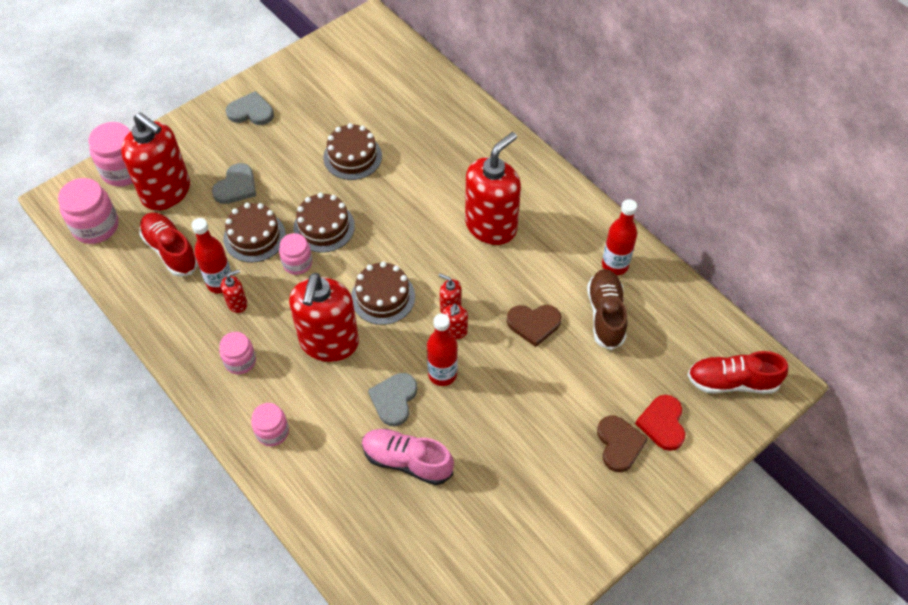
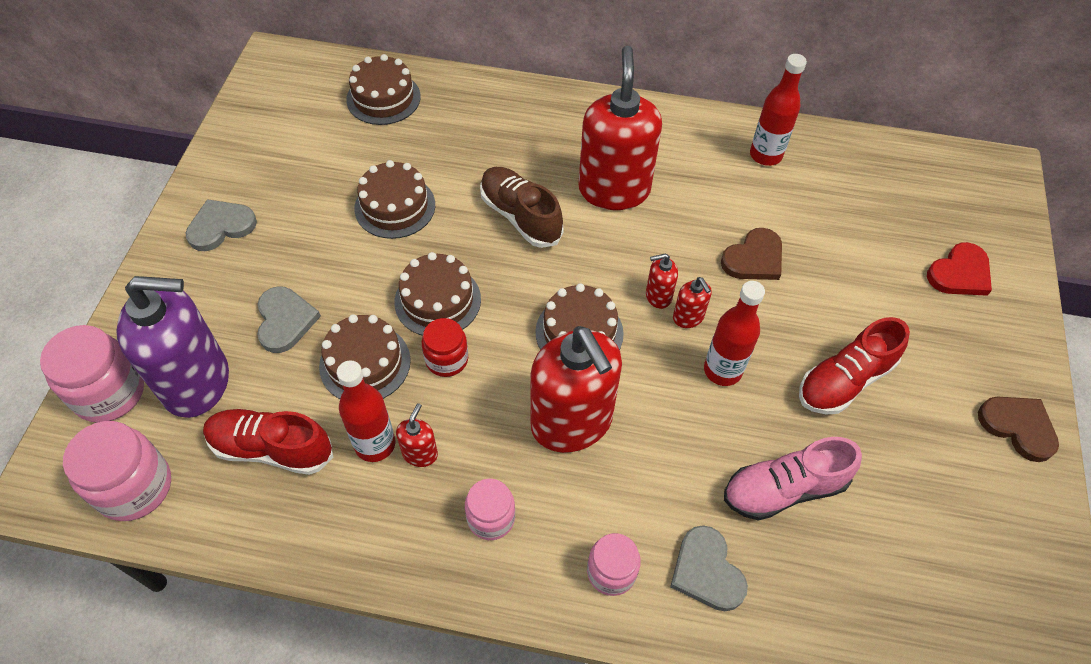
camera: 40 degrees left, 0 degrees up
red soap dispenser [121,113,190,211] -> purple soap dispenser [116,276,229,418]
pink jar [279,233,313,275] -> red jar [422,318,468,377]
grey heart [368,373,417,427] -> grey heart moved to [670,525,748,611]
brown shoe [587,269,627,350] -> brown shoe moved to [480,167,564,248]
brown heart [597,415,648,472] -> brown heart moved to [978,397,1059,462]
red heart [635,395,685,451] -> red heart turned 90 degrees counterclockwise [927,242,992,296]
red shoe [687,351,788,394] -> red shoe moved to [799,317,910,414]
none -> brown cake [346,54,421,125]

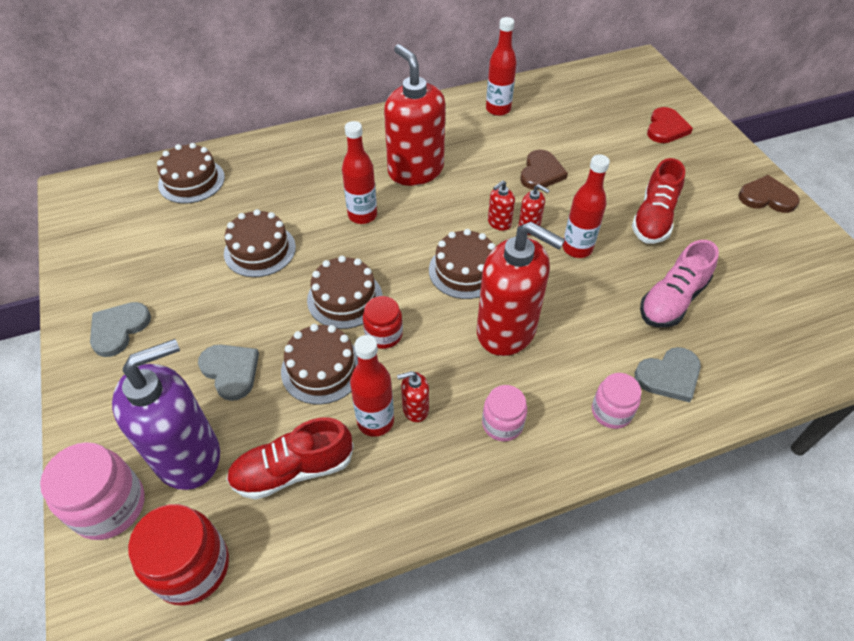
camera: 30 degrees left, 5 degrees down
pink jar [63,421,171,521] -> red jar [128,504,229,606]
red soap dispenser [396,403,438,467] -> red soap dispenser turned 90 degrees counterclockwise [397,371,429,422]
brown shoe [480,167,564,248] -> red bottle [342,121,377,224]
grey heart [670,525,748,611] -> grey heart turned 60 degrees counterclockwise [635,347,701,402]

